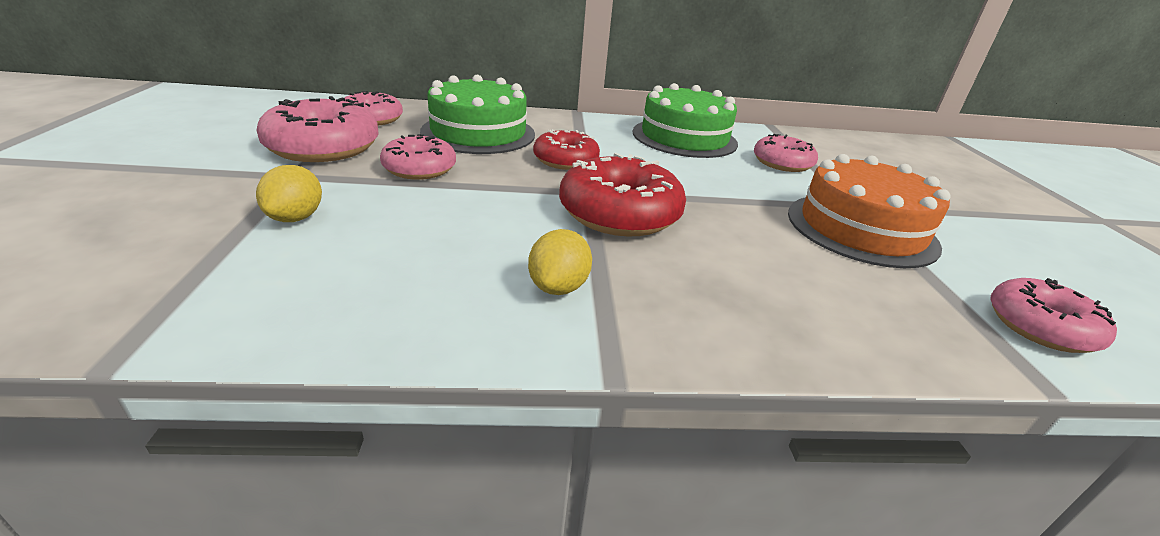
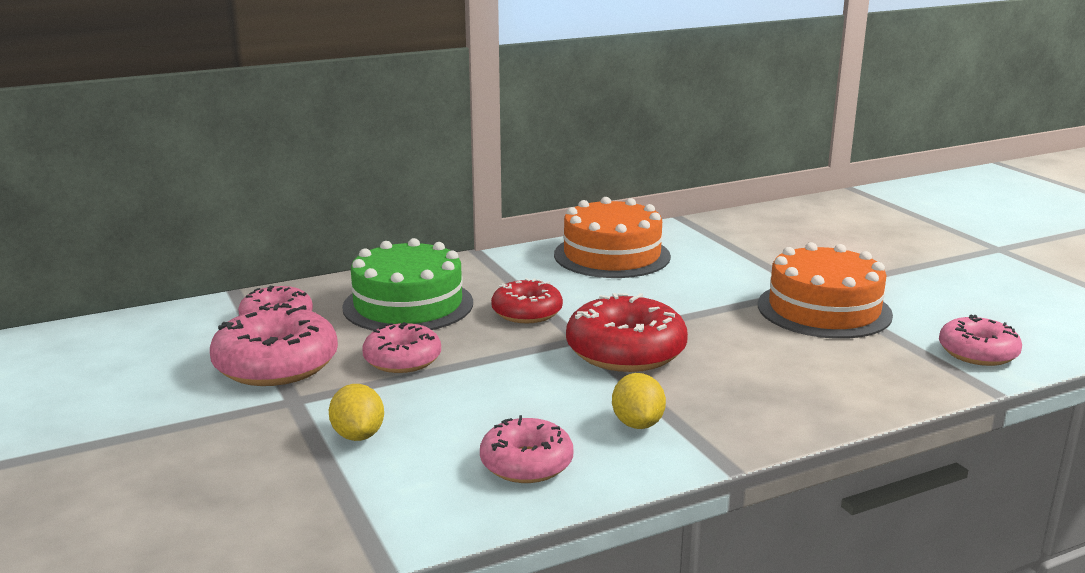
camera: 20 degrees left, 10 degrees down
green cake [632,83,738,158] -> orange cake [554,197,671,278]
pink donut [754,134,818,172] -> pink donut moved to [480,415,573,483]

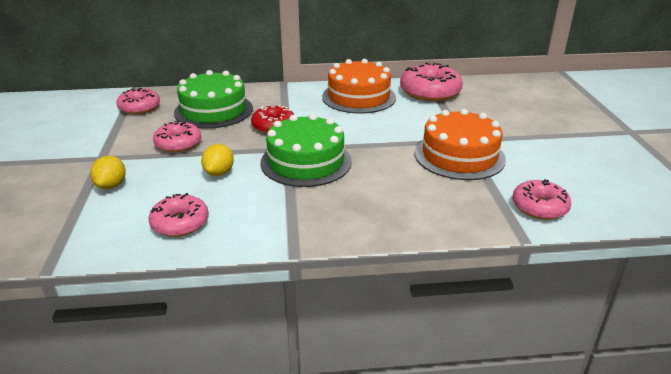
camera: 20 degrees right, 10 degrees up
pink donut [210,304,338,386] -> pink donut moved to [400,62,463,102]
red donut [566,293,688,372] -> green cake [260,114,352,187]
yellow lemon [612,373,666,429] -> yellow lemon moved to [201,144,234,176]

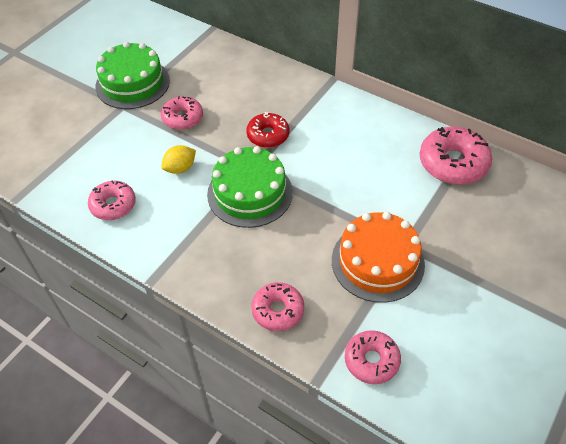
camera: 40 degrees right, 20 degrees up
yellow lemon [90,156,126,190] -> none
pink donut [116,88,160,114] -> pink donut moved to [251,282,304,331]
green cake [174,70,253,129] -> green cake moved to [95,42,170,109]
orange cake [322,59,396,114] -> none

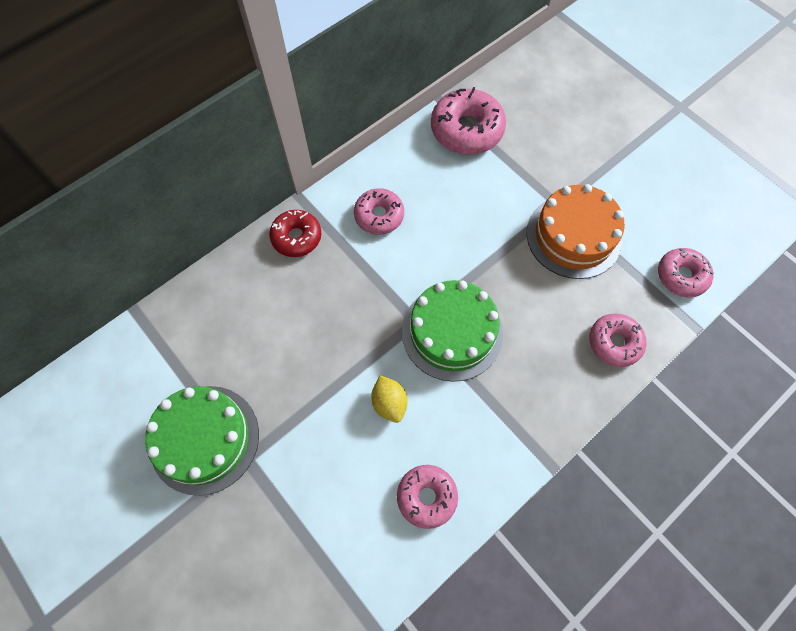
camera: 75 degrees left, 15 degrees up
pink donut [161,96,203,130] -> pink donut moved to [354,188,404,235]
red donut [246,112,289,148] -> red donut moved to [269,210,321,257]

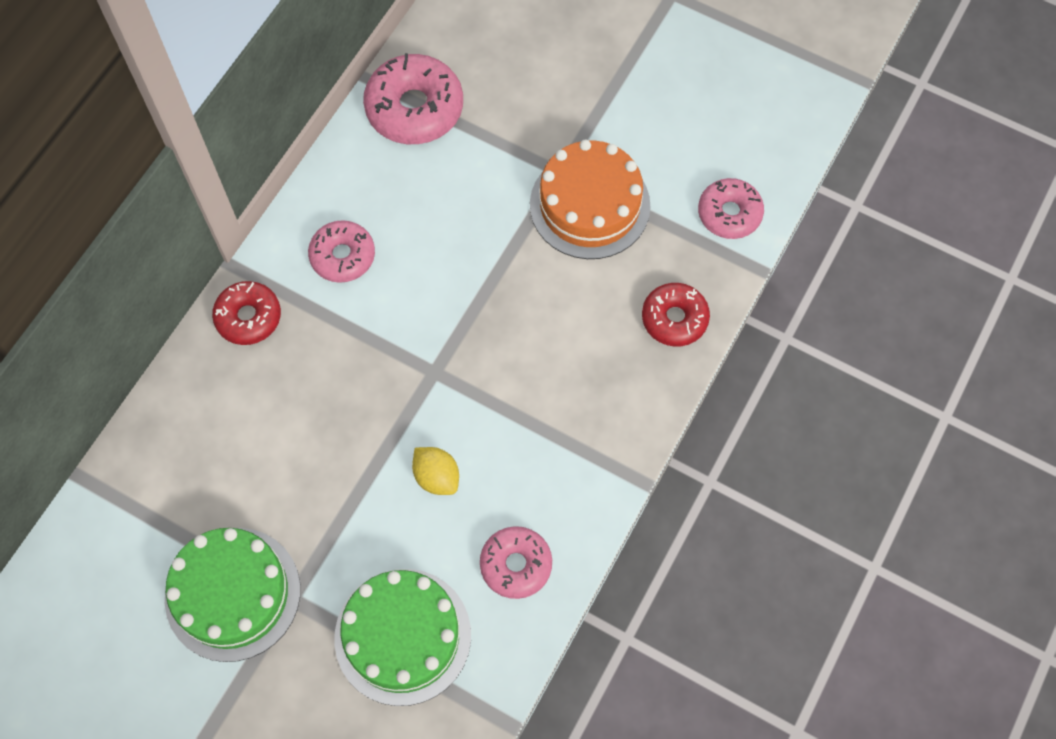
camera: 20 degrees left, 0 degrees up
green cake [402,280,503,382] -> green cake moved to [334,569,471,706]
pink donut [589,314,646,367] -> red donut [642,283,710,346]

